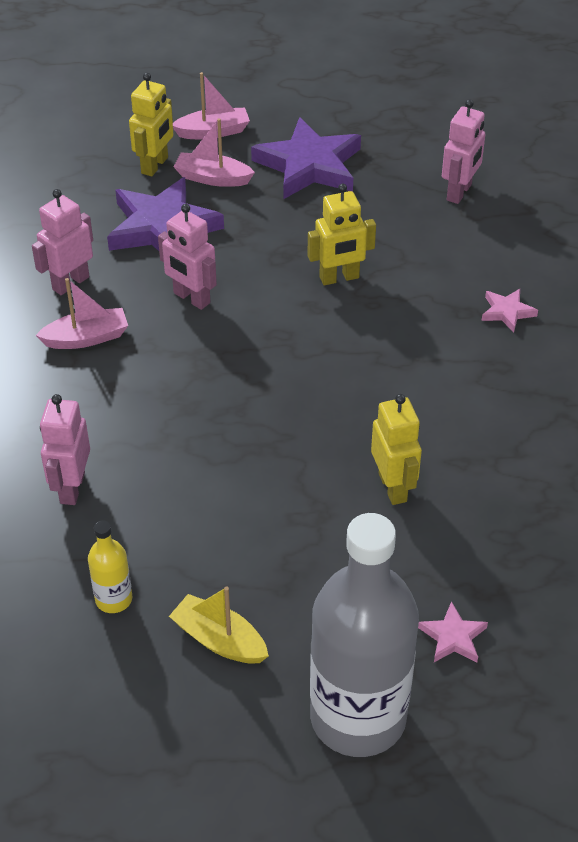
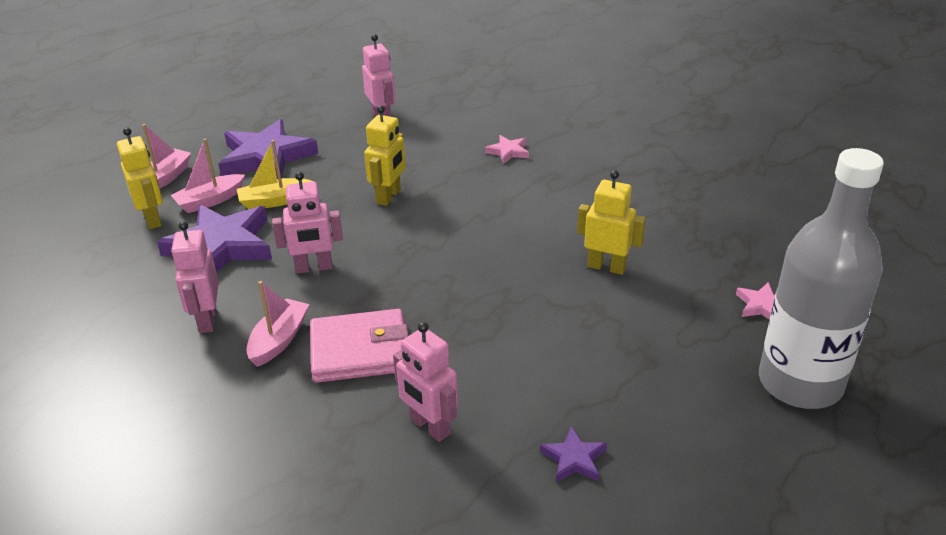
camera: 50 degrees left, 10 degrees down
yellow bottle [88,521,132,613] -> purple star [540,426,607,483]
yellow boat [169,587,269,664] -> yellow boat moved to [237,140,313,209]
none -> pink wallet [310,309,409,383]

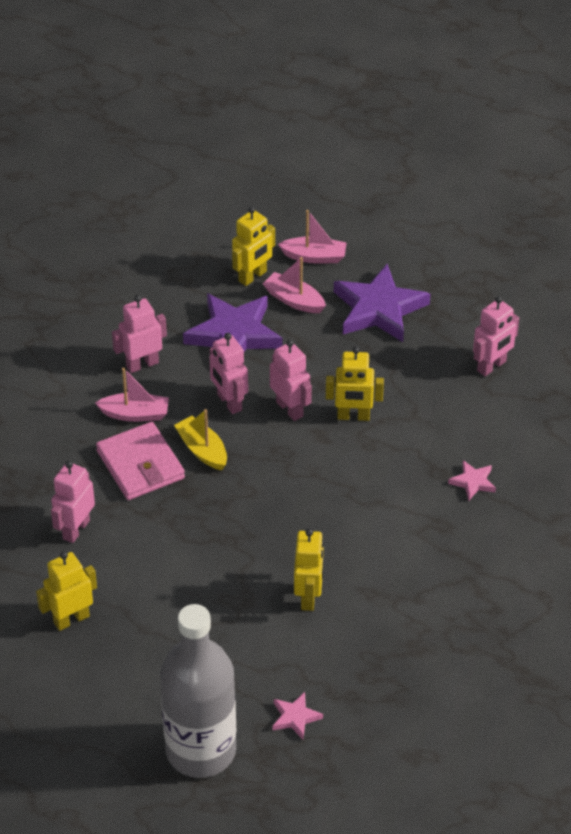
camera: 70 degrees right, 10 degrees up
yellow boat [237,140,313,209] -> yellow boat moved to [174,409,227,470]
purple star [540,426,607,483] -> yellow robot [36,551,97,631]
none -> pink robot [270,340,312,421]

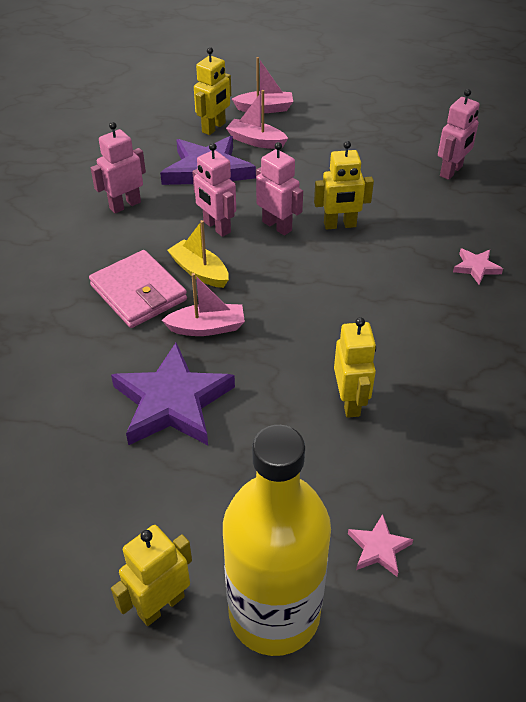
camera: 10 degrees left, 0 degrees up
yellow robot [36,551,97,631] -> yellow robot moved to [111,525,192,626]
pink robot [51,461,95,543] -> none
pink boat [95,368,169,422] -> pink boat moved to [162,273,245,336]
grey bottle [160,604,236,778] -> yellow bottle [223,425,331,656]
purple star [334,264,430,342] -> purple star moved to [111,343,235,445]

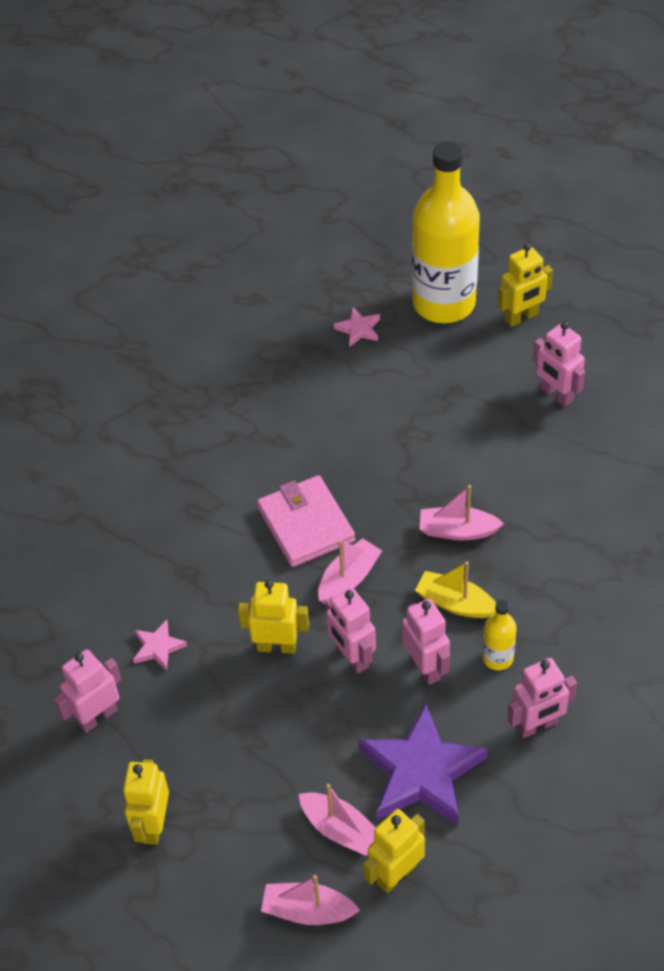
camera: 165 degrees left, 5 degrees up
pink wallet [89,250,187,328] -> pink wallet moved to [257,475,355,567]
purple star [111,343,235,445] -> none
yellow boat [167,220,229,288] -> yellow boat turned 150 degrees clockwise [415,561,496,618]
yellow robot [334,317,376,418] -> yellow robot moved to [123,759,169,845]
pink star [453,248,503,285] -> pink star moved to [133,620,187,671]
none -> pink boat [318,538,382,604]
none -> yellow bottle [483,600,517,670]
none -> pink robot [533,322,585,407]

